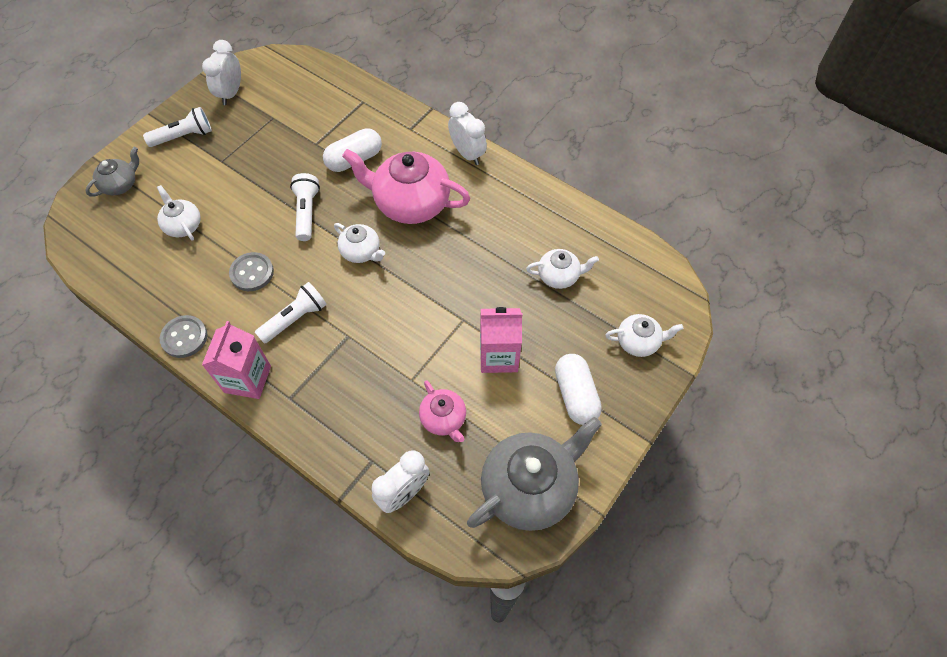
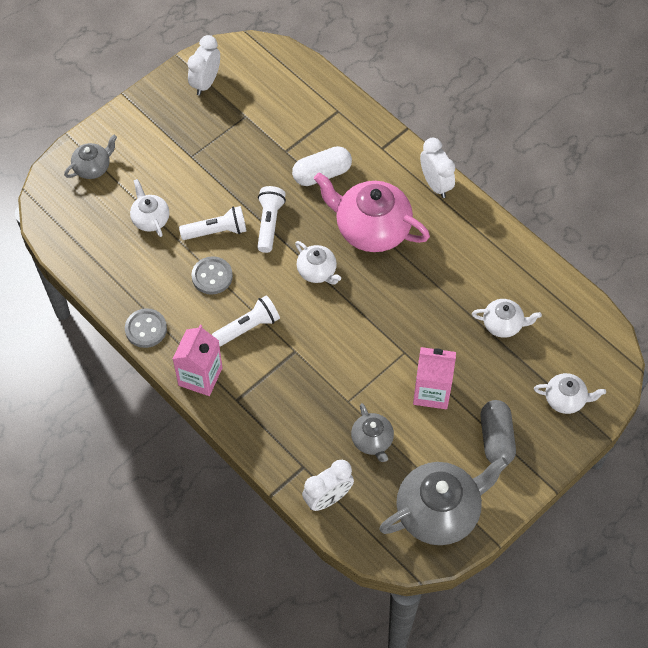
camera: 10 degrees right, 0 degrees up
white flashlight [143,107,212,147] -> white flashlight moved to [179,206,247,240]
pink teapot [419,380,466,442] -> grey teapot [351,403,394,462]
white capsule [555,354,602,425] -> grey capsule [480,400,516,464]

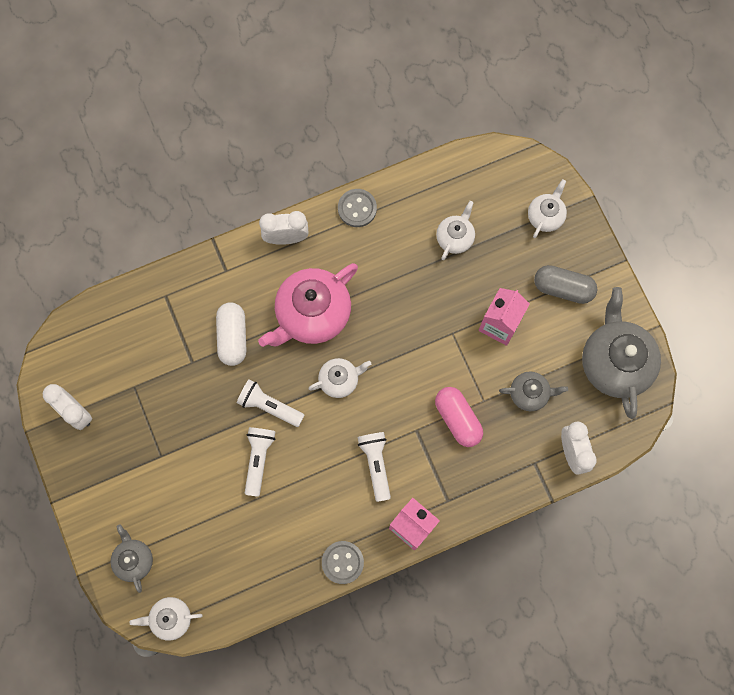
camera: 70 degrees left, 15 degrees up
white teapot [130,179,169,237] -> white teapot moved to [130,597,203,641]
grey button [191,256,233,295] -> grey button moved to [338,189,377,227]
none -> pink capsule [435,387,483,447]

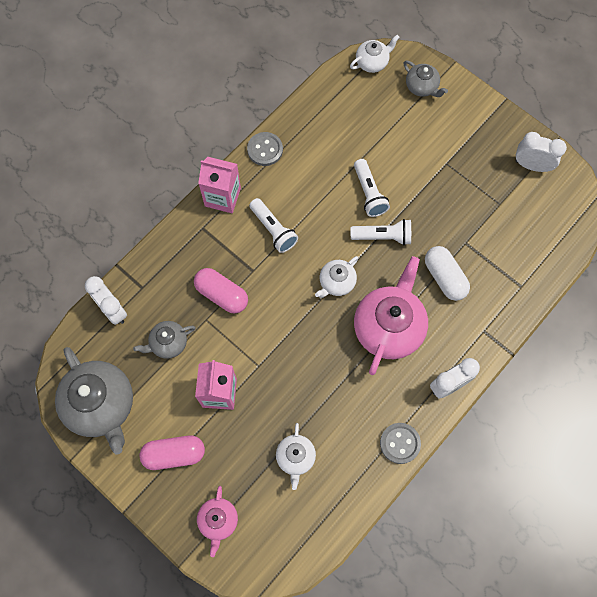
camera: 155 degrees right, 5 degrees down
white teapot [528,179,567,238] -> pink teapot [197,486,238,557]
grey capsule [534,265,597,304] -> pink capsule [139,436,205,470]

